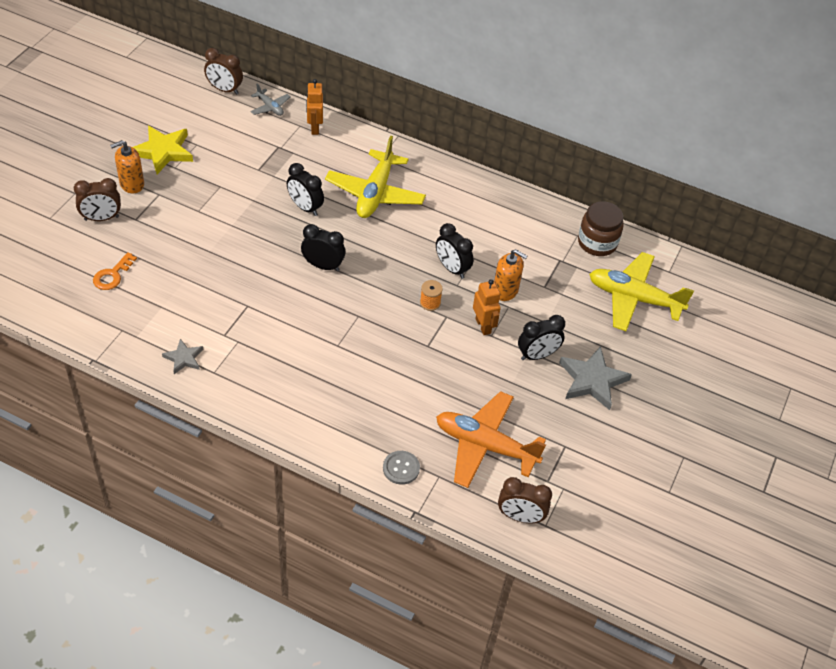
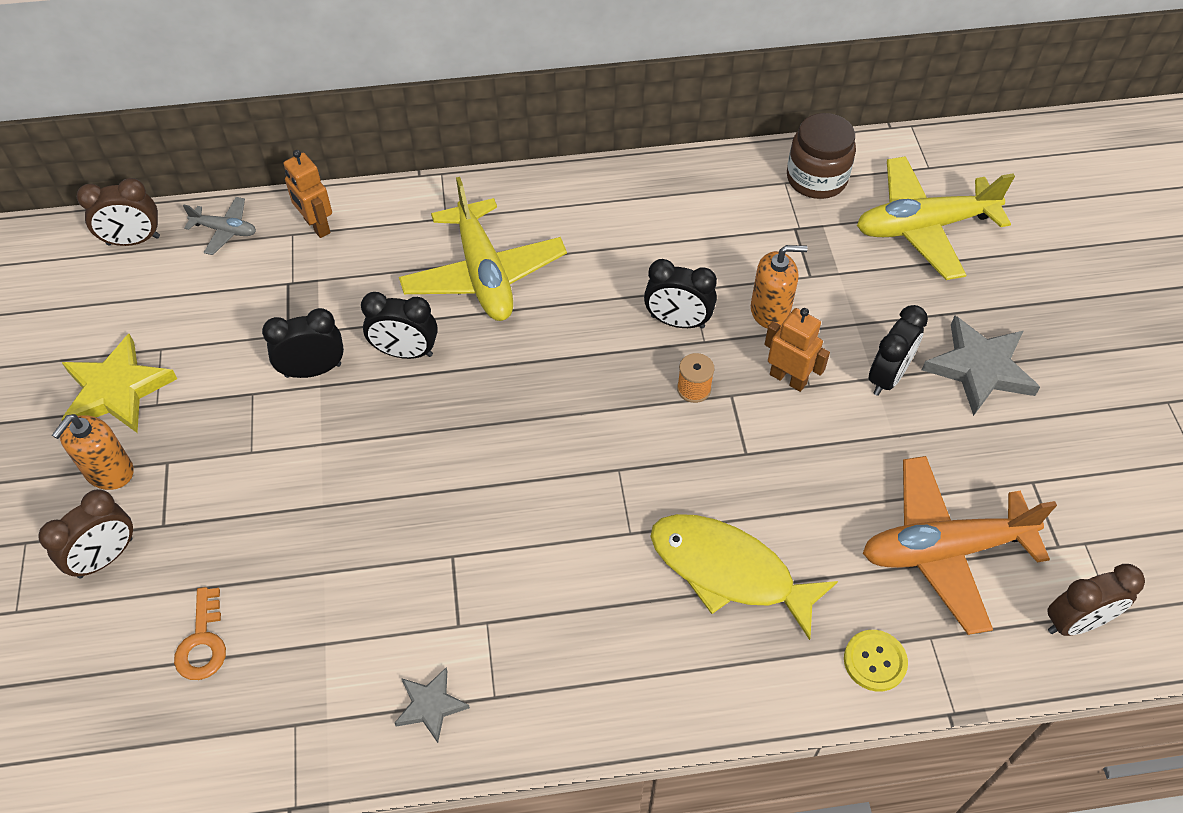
camera: 30 degrees left, 5 degrees up
black clock [301,224,345,271] -> black clock moved to [262,308,344,378]
grey button [383,451,420,485] -> yellow button [844,630,908,692]
none -> yellow fish [650,514,838,640]

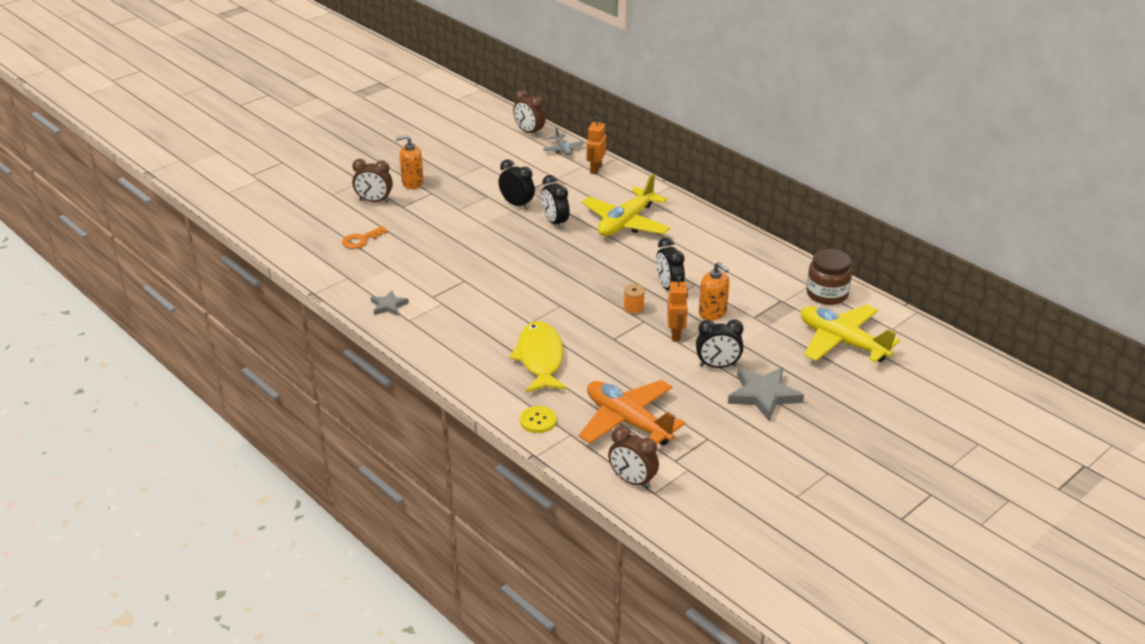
camera: 55 degrees right, 20 degrees down
yellow star [61,334,177,433] -> none

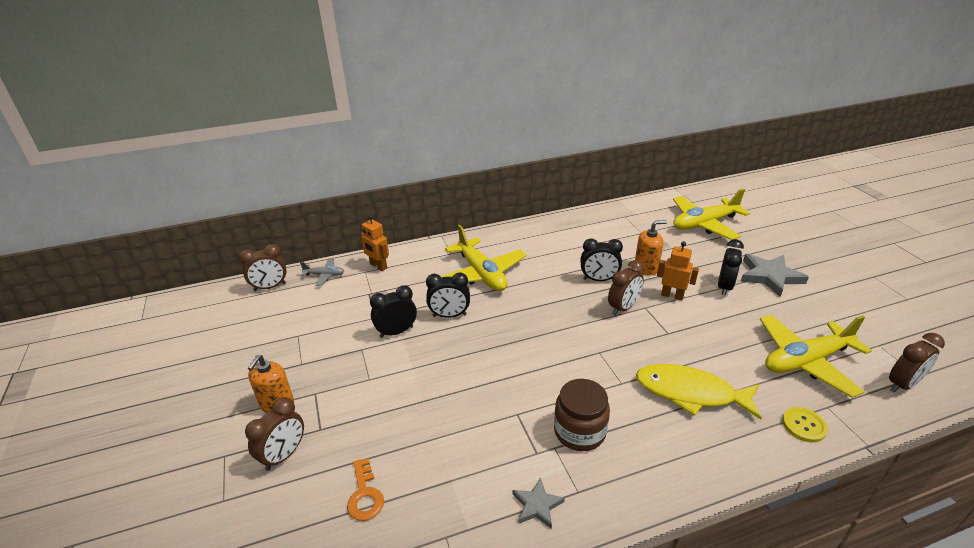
camera: 65 degrees left, 0 degrees up
orange plane [579,380,685,446] -> yellow plane [760,315,872,398]
orange spool [623,284,645,315] -> brown clock [608,260,644,315]
brown jar [806,249,852,305] -> brown jar moved to [554,379,610,451]

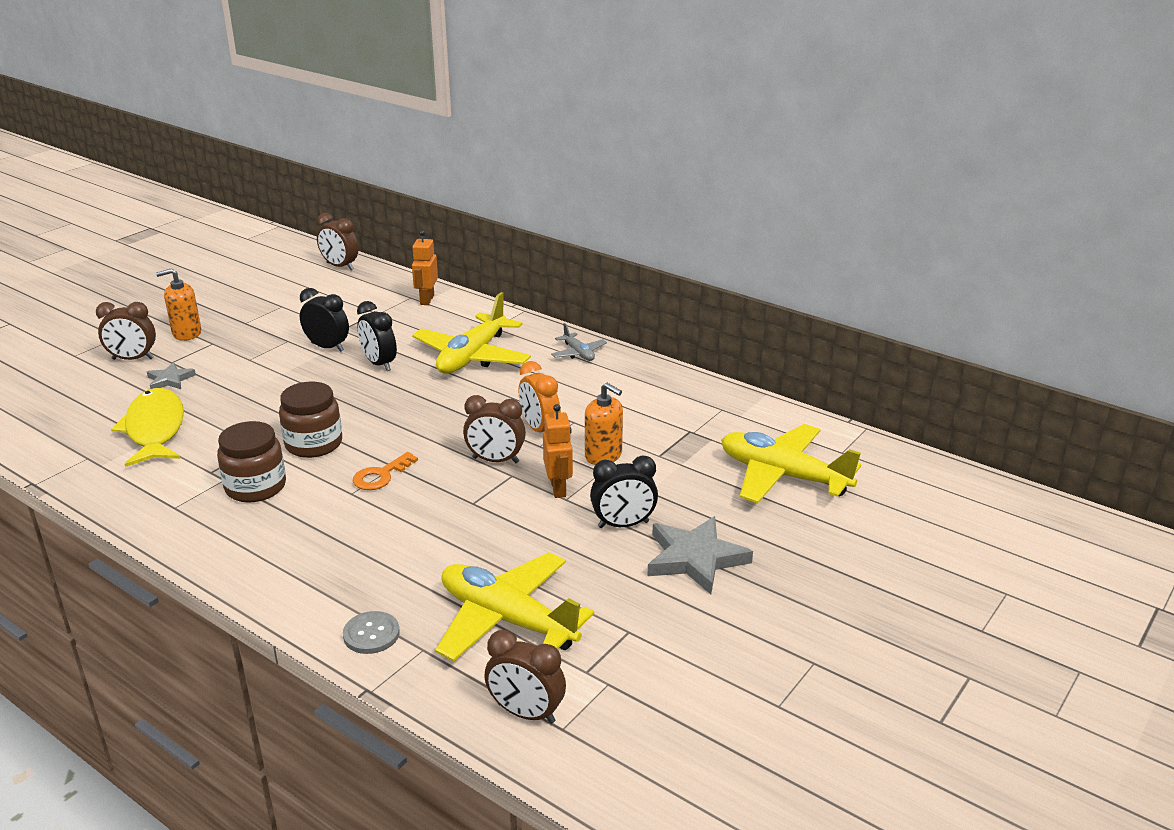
camera: 55 degrees right, 5 degrees down
grey plane [300,258,344,286] -> grey plane moved to [551,323,607,361]
orange key [347,458,384,521] -> orange key moved to [353,452,418,490]
grey star [513,477,565,529] -> grey star moved to [147,362,196,389]
black clock [580,238,623,281] -> orange clock [519,361,561,432]
yellow fish [636,364,762,420] -> yellow fish moved to [111,388,184,467]
yellow button [782,407,828,442] -> grey button [343,611,400,654]
none -> brown jar [279,382,342,458]

